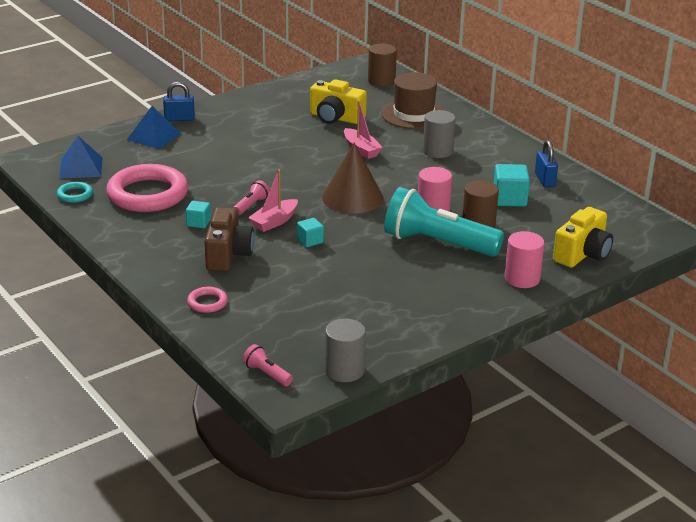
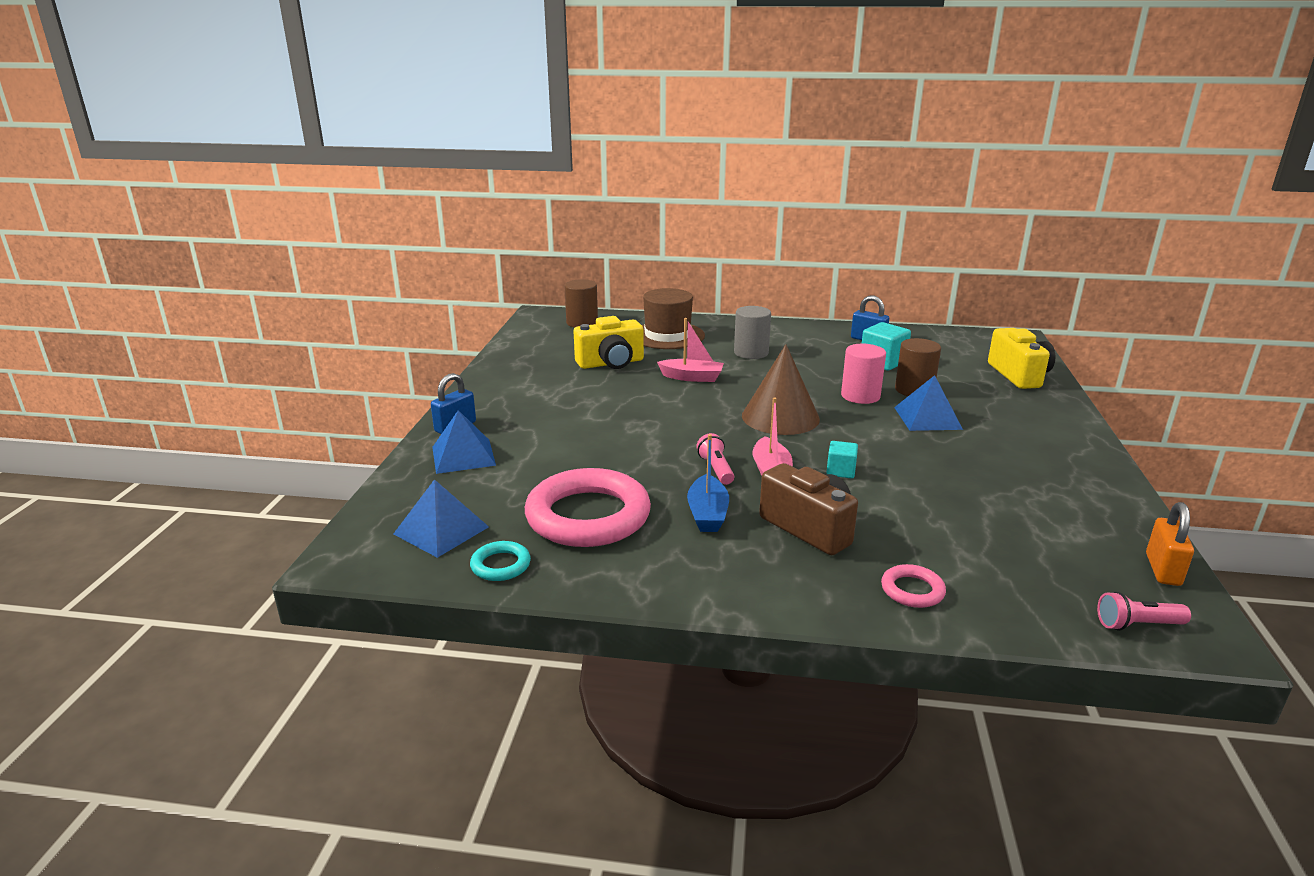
camera: 45 degrees left, 5 degrees down
turquoise cube [186,201,211,229] -> blue boat [687,434,729,532]
grey cylinder [325,319,366,382] -> orange padlock [1146,502,1194,586]
turquoise flashlight [384,187,504,257] -> blue pyramid [894,375,963,431]
pink cylinder [505,231,544,288] -> none

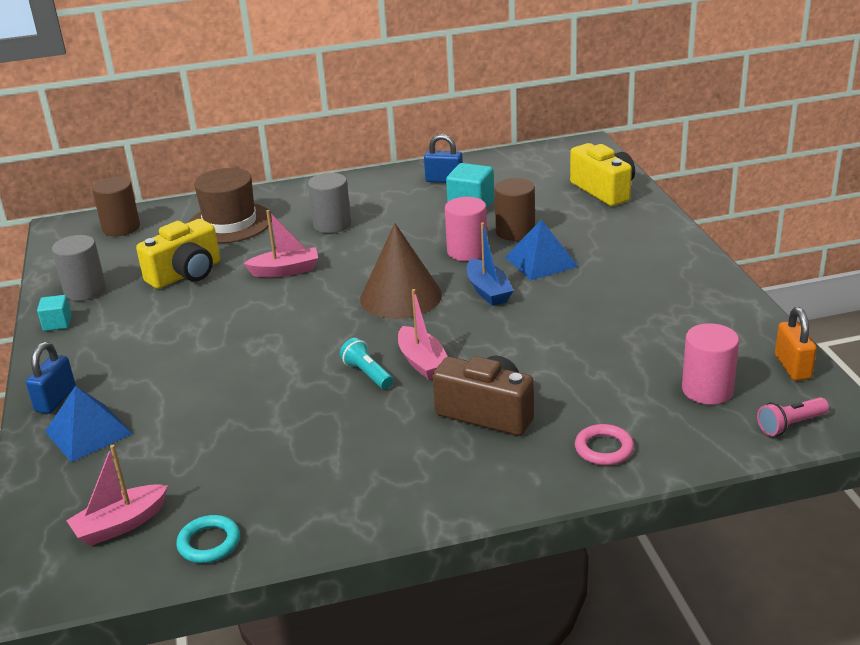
camera: 20 degrees left, 5 degrees up
blue pyramid [393,479,489,558] -> pink boat [66,445,168,546]
pink ring [525,468,651,547] -> none
blue boat [687,434,729,532] -> blue boat moved to [467,222,514,306]
pink flashlight [696,433,734,485] -> turquoise flashlight [339,338,393,389]
turquoise cube [827,441,858,479] -> turquoise cube moved to [37,295,72,331]
none -> grey cylinder [52,235,106,301]
none -> pink cylinder [682,323,739,405]

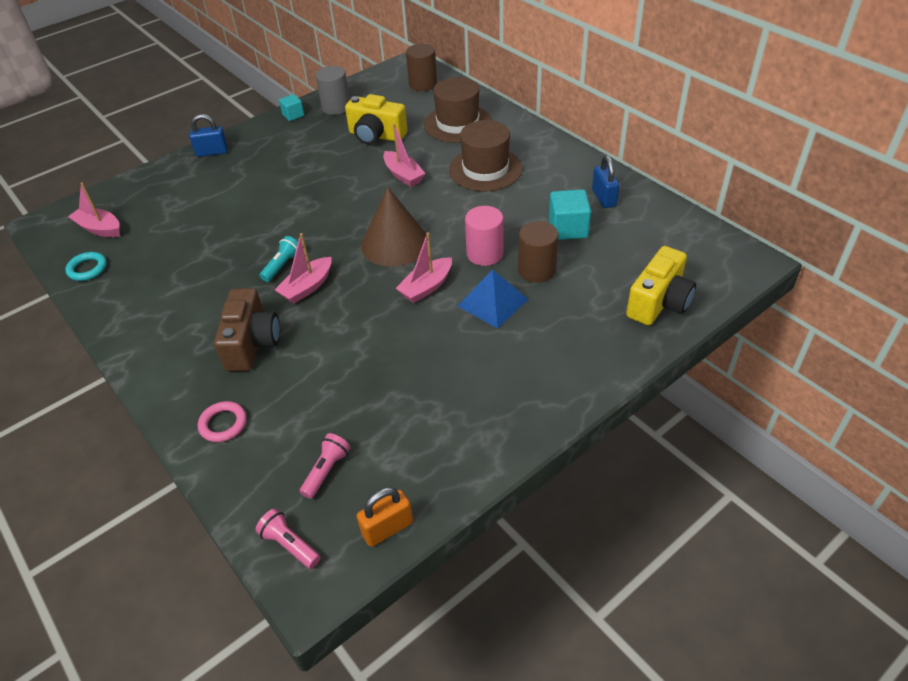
camera: 65 degrees right, 15 degrees up
blue pyramid [45,386,133,462] -> none
grey cylinder [308,173,351,233] -> brown hat [449,120,523,191]
blue boat [467,222,514,306] -> pink boat [396,233,452,303]
pink cylinder [682,323,739,405] -> pink flashlight [300,433,350,499]

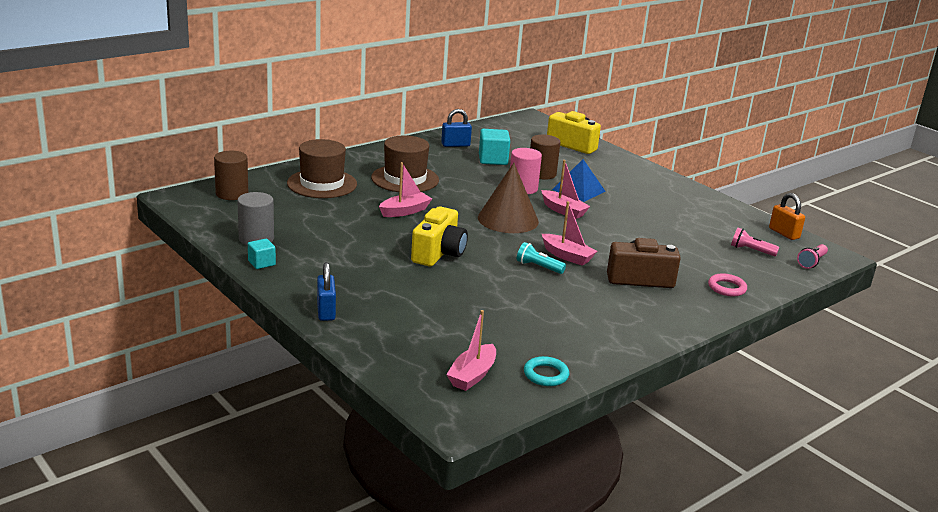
camera: 95 degrees left, 20 degrees down
yellow camera [345,94,408,145] -> yellow camera moved to [411,206,468,266]

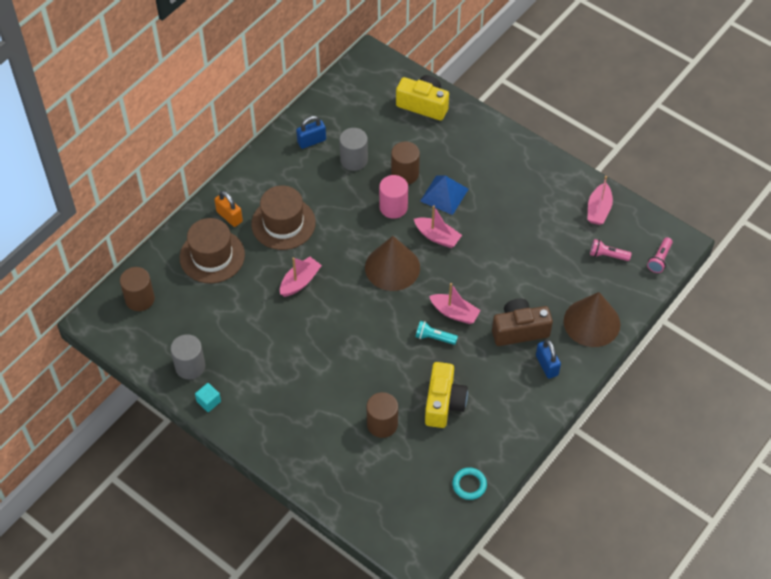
camera: 10 degrees left, 30 degrees up
blue padlock [317,262,336,321] -> blue padlock moved to [536,339,561,379]
yellow camera [411,206,468,266] -> yellow camera moved to [425,362,468,428]
pink boat [446,310,496,391] -> pink boat moved to [587,176,613,225]
turquoise cube [479,129,510,165] -> grey cylinder [339,128,368,171]
pink ring [708,273,747,296] -> brown cone [564,292,620,347]
orange padlock [769,193,805,240] -> orange padlock moved to [215,191,243,227]
none -> brown cylinder [367,392,398,438]

